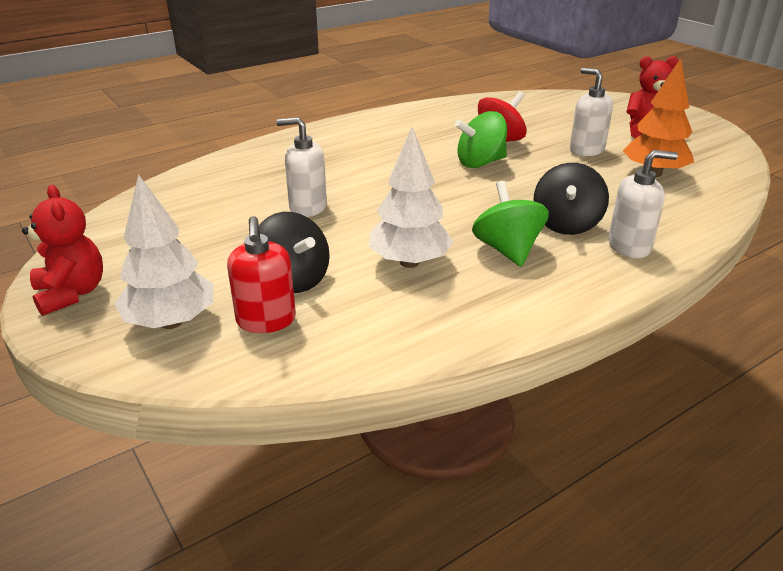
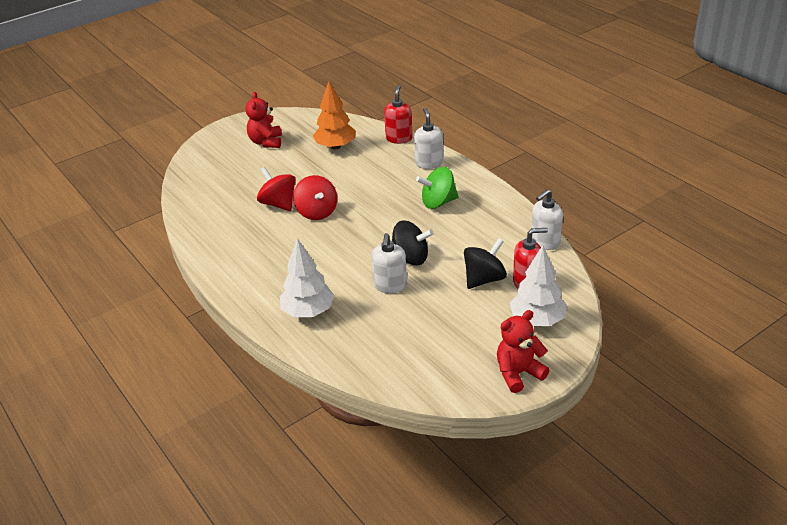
camera: 90 degrees left, 5 degrees up
white tree [368,127,454,268] -> white tree moved to [280,238,335,317]
green spinning top [455,111,507,168] -> red spinning top [293,175,337,220]
black spinning top [534,163,609,235] -> black spinning top moved to [392,220,433,265]
white soap dispenser [570,68,613,156] -> white soap dispenser moved to [531,189,563,250]
none -> red soap dispenser [384,85,413,144]

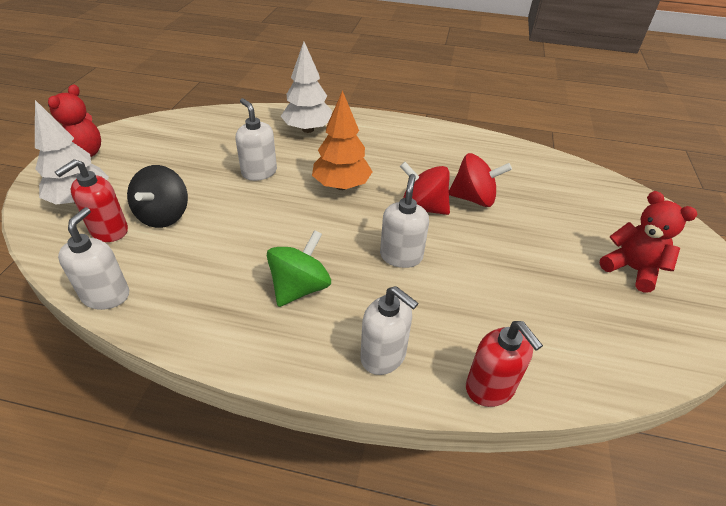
camera: 135 degrees right, 5 degrees up
orange tree [313,81,356,150] -> orange tree moved to [312,90,373,190]
black spinning top [392,220,433,265] -> none
none -> white soap dispenser [380,174,429,268]

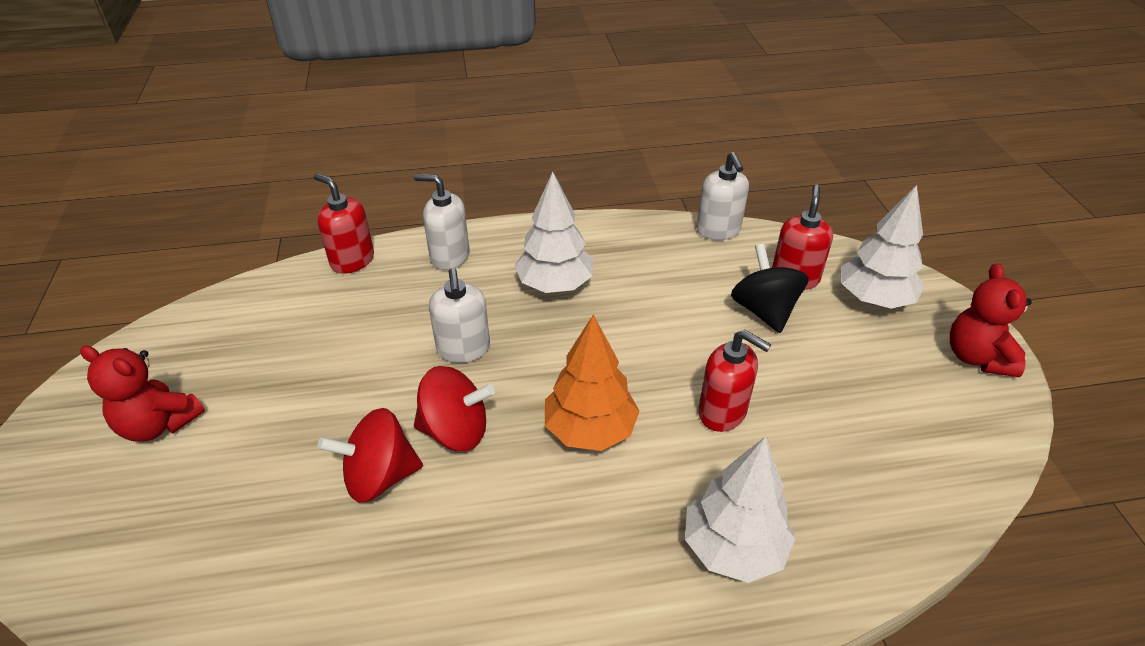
camera: 160 degrees right, 0 degrees up
white soap dispenser [236,98,277,181] -> red soap dispenser [698,330,771,432]
green spinning top [267,230,331,307] -> white tree [514,172,593,293]

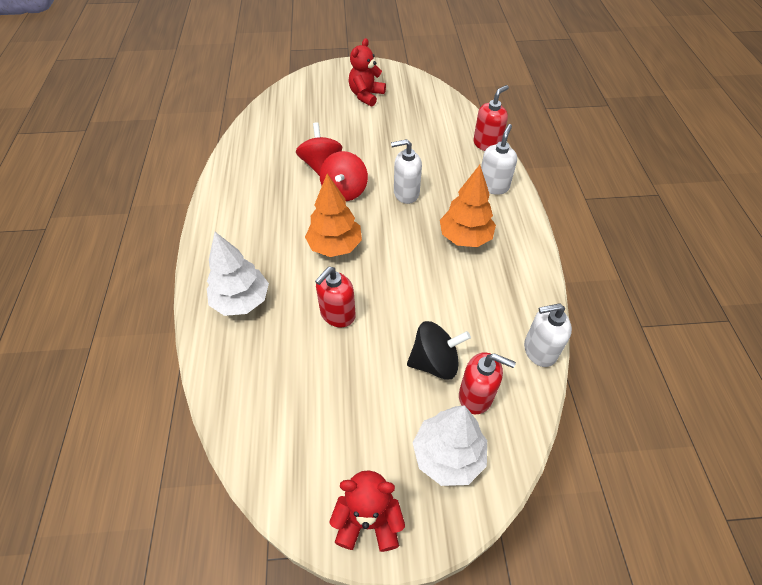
camera: 95 degrees right, 10 degrees up
white tree [514,172,593,293] -> orange tree [440,165,496,247]

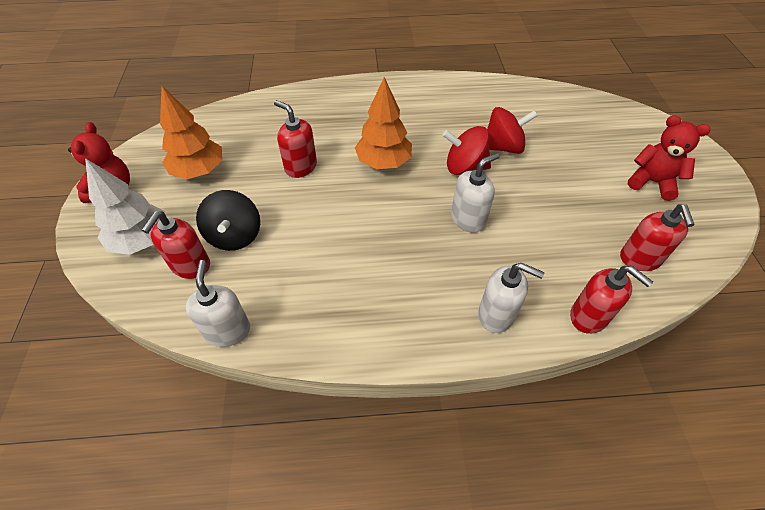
camera: 90 degrees right, 0 degrees up
white tree [207,232,269,316] -> none
white soap dispenser [391,139,422,204] -> white soap dispenser turned 60 degrees clockwise [451,153,499,233]
orange tree [440,165,496,247] -> orange tree moved to [160,86,222,179]
none -> red soap dispenser [620,204,695,271]

